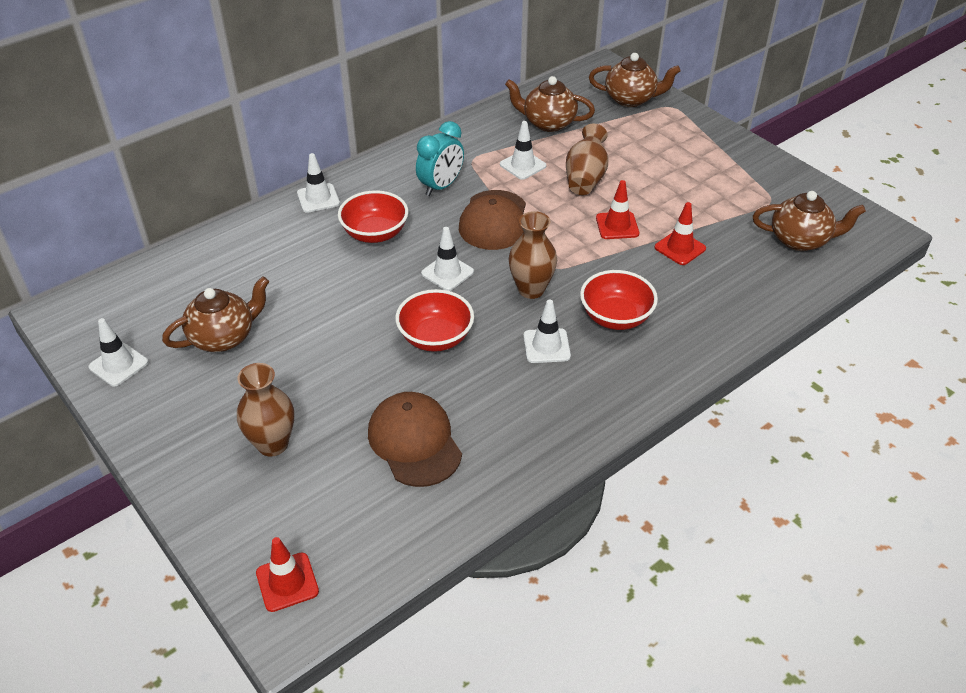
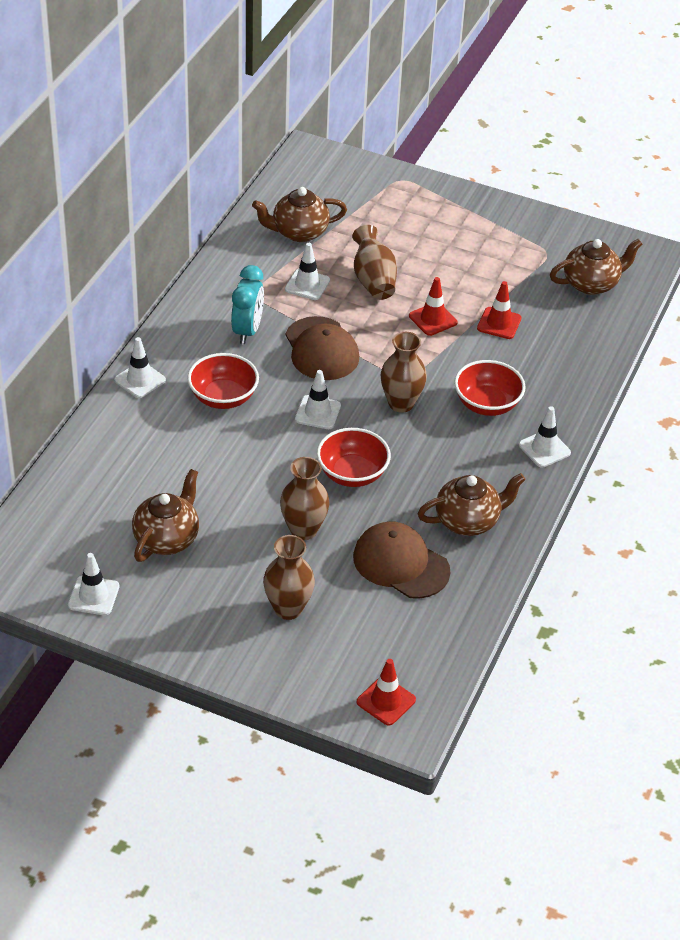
camera: 30 degrees left, 0 degrees up
white traffic cone [524,299,571,363] -> white traffic cone moved to [519,406,571,468]
brown teapot [589,53,681,107] -> brown teapot moved to [418,473,526,536]
none -> brown vase [280,457,330,540]

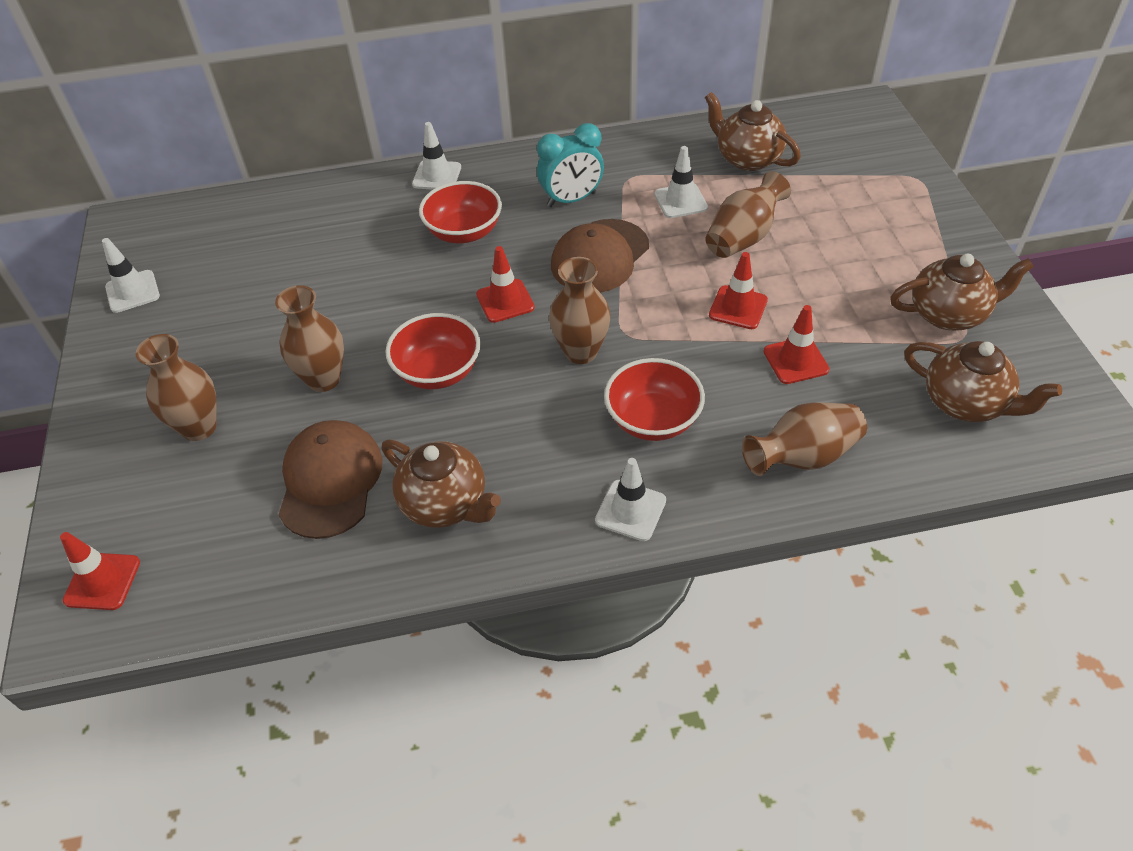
camera: 60 degrees right, 5 degrees up
brown teapot [132,469,199,562] -> brown teapot moved to [890,254,1034,330]
white traffic cone [295,370,341,429] -> red traffic cone [476,246,535,323]
none -> brown vase [742,402,867,476]

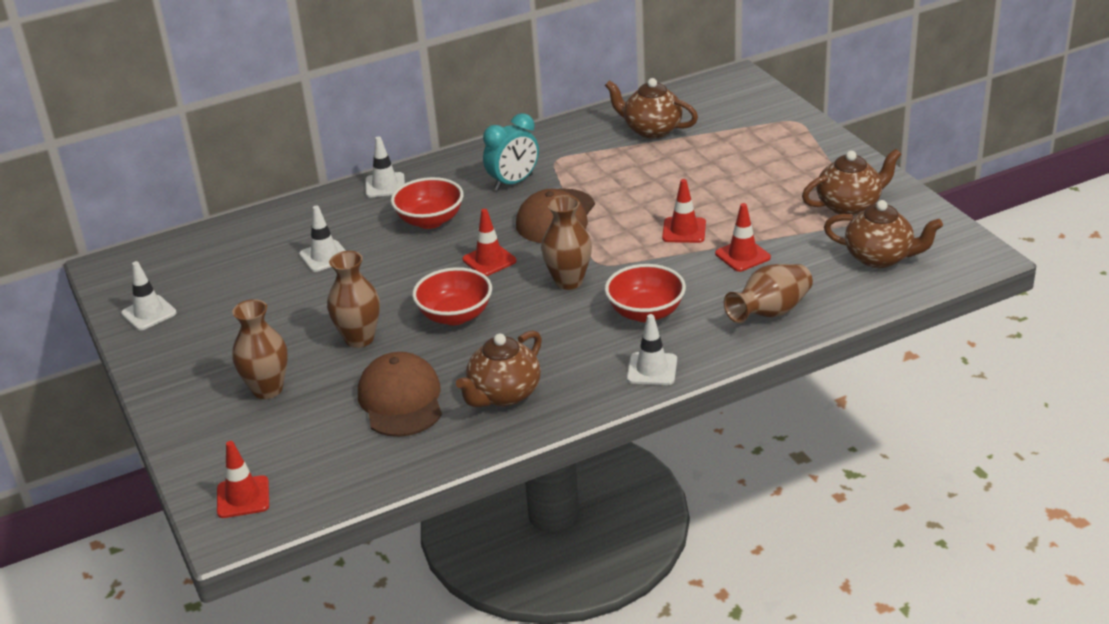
camera: 15 degrees left, 15 degrees down
brown teapot [381,439,501,528] -> brown teapot turned 105 degrees clockwise [456,330,542,407]
white traffic cone [654,146,708,218] -> white traffic cone moved to [299,205,346,272]
brown vase [706,171,791,258] -> none

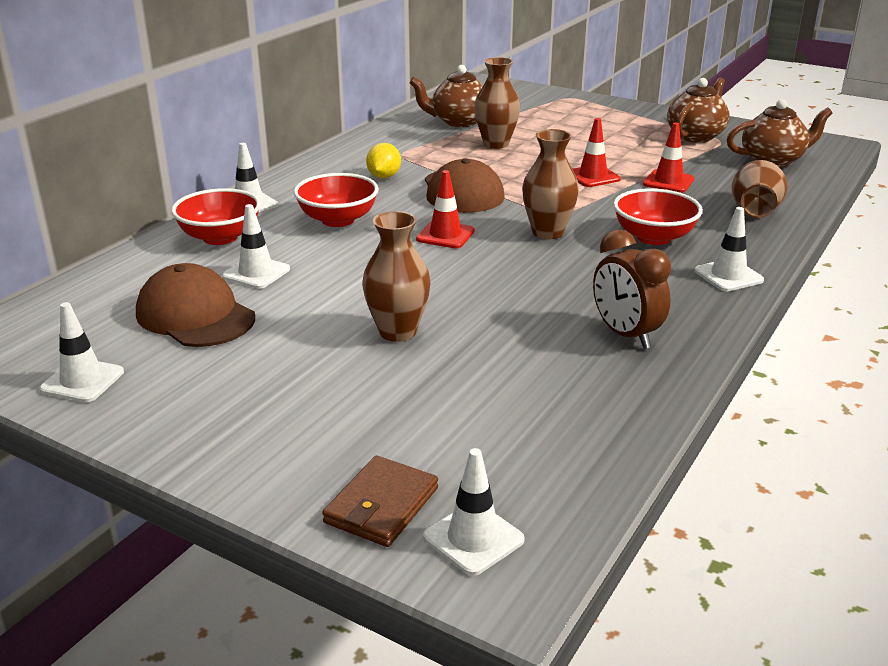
camera: 35 degrees left, 5 degrees down
red traffic cone [217,441,269,518] -> white traffic cone [423,448,525,576]
brown vase [232,299,288,399] -> brown vase moved to [474,57,520,149]
brown cap [358,352,442,437] -> brown cap moved to [136,263,255,347]
red bowl [412,267,492,325] -> red bowl moved to [171,188,261,245]
brown teapot [456,330,542,407] -> brown clock [593,230,671,349]
turquoise clock [483,113,539,191] -> yellow lemon [366,143,401,178]
none -> brown wallet [322,455,438,547]

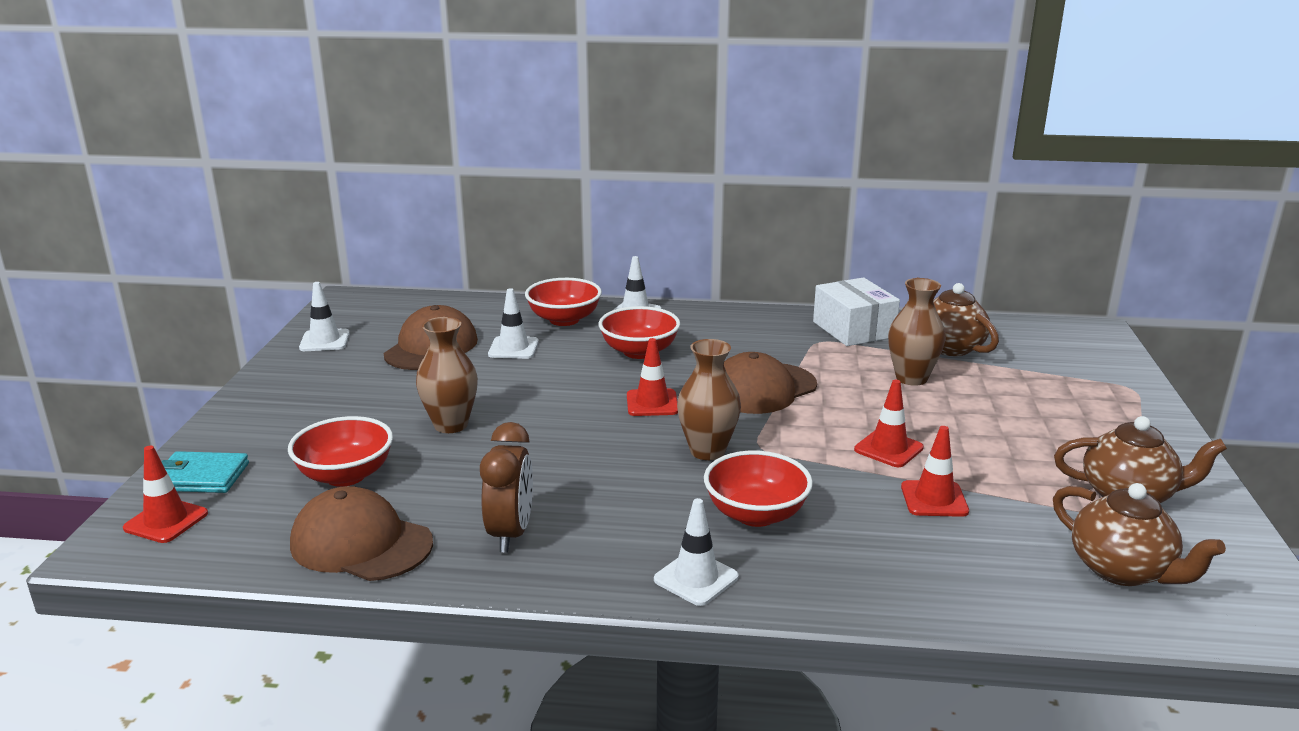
camera: 65 degrees right, 5 degrees down
brown wallet [322,455,438,547] -> turquoise wallet [162,451,249,493]
yellow lemon [366,143,401,178] -> none
white traffic cone [423,448,525,576] -> red traffic cone [123,446,208,543]
brown clock [593,230,671,349] -> brown clock turned 150 degrees clockwise [480,422,533,552]
brown vase [731,160,788,218] -> none
none -> red bowl [288,416,393,487]
none -> brown cap [290,486,433,581]
none -> white box [813,277,900,346]

